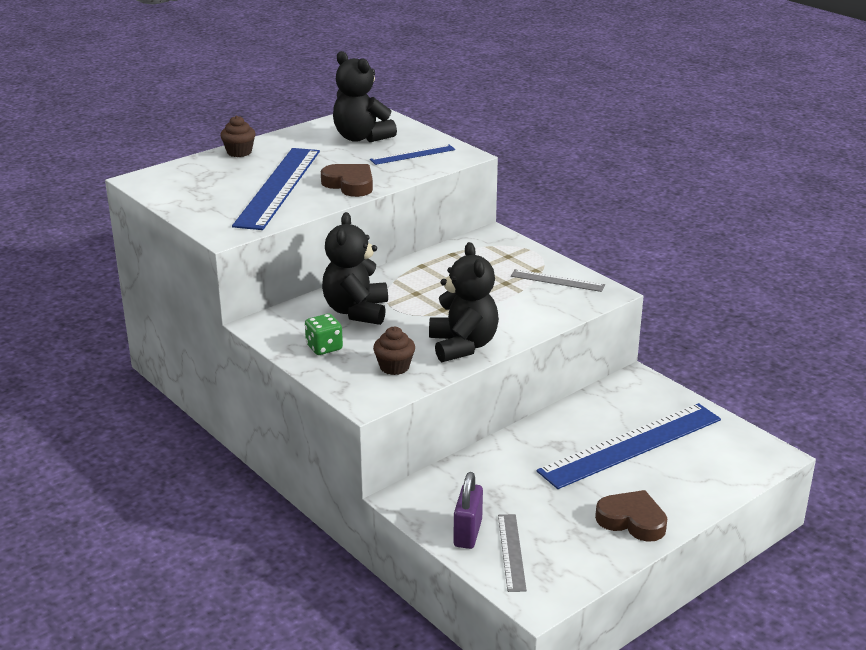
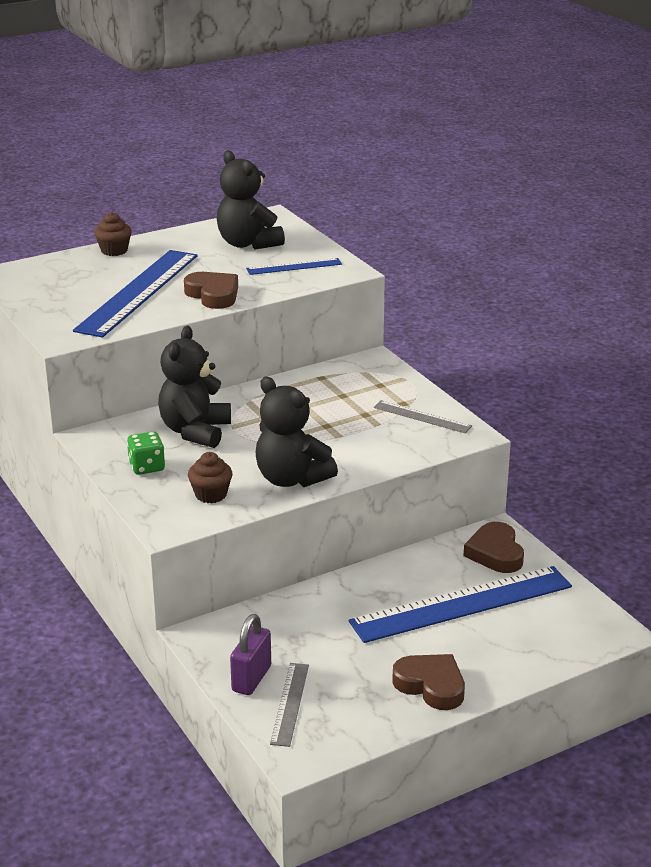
camera: 10 degrees right, 0 degrees up
black teddy bear [429,242,499,362] -> black teddy bear turned 135 degrees clockwise [256,377,338,487]
none -> brown heart [463,522,524,573]

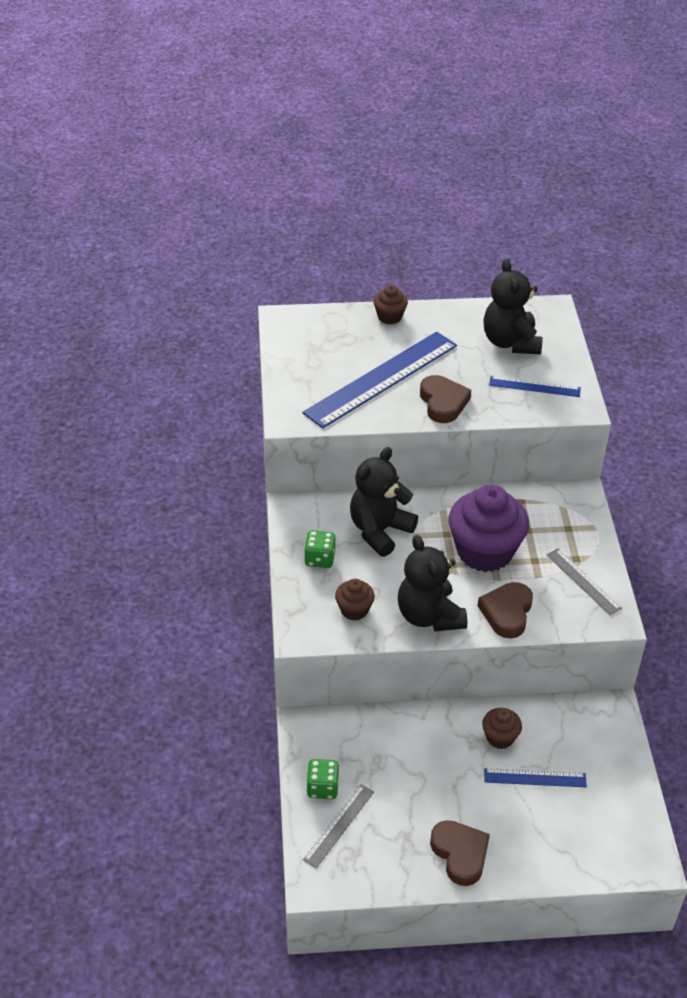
camera: 25 degrees right, 15 degrees up
purple padlock [230,614,271,695] -> green dice [307,759,339,799]
blue ruler [349,566,572,643] -> blue ruler [484,768,587,787], size x0.48
brown heart [463,522,524,573] -> brown heart moved to [478,582,533,638]
none -> purple cupcake [448,485,529,572]
none -> brown cupcake [482,708,522,749]

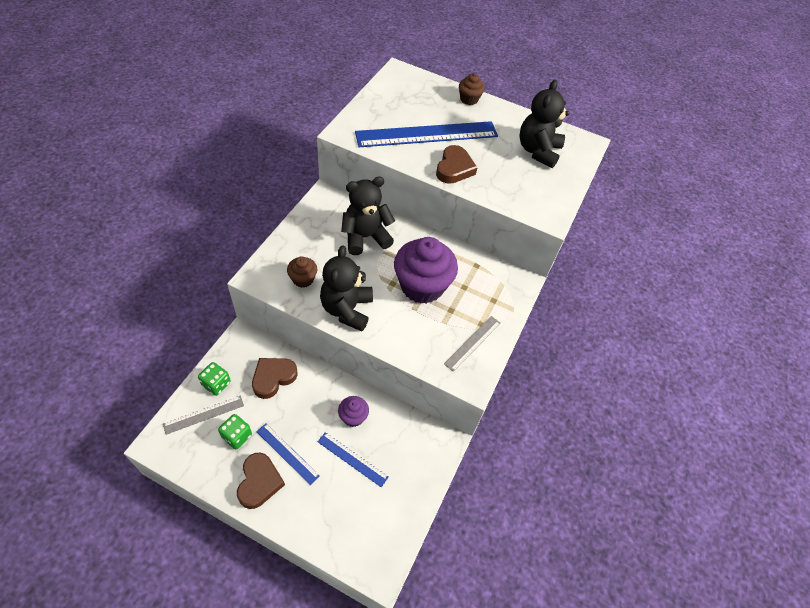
camera: 25 degrees right, 10 degrees up
green dice [304,530,336,568] -> green dice moved to [218,414,252,449]
brown heart [478,582,533,638] -> brown heart moved to [252,358,298,399]
brown cupcake [482,708,522,749] -> purple cupcake [338,396,369,427]
blue ruler [489,376,581,397] -> blue ruler moved to [256,423,320,485]
grey ruler [547,548,622,615] -> grey ruler turned 45 degrees clockwise [444,316,501,372]

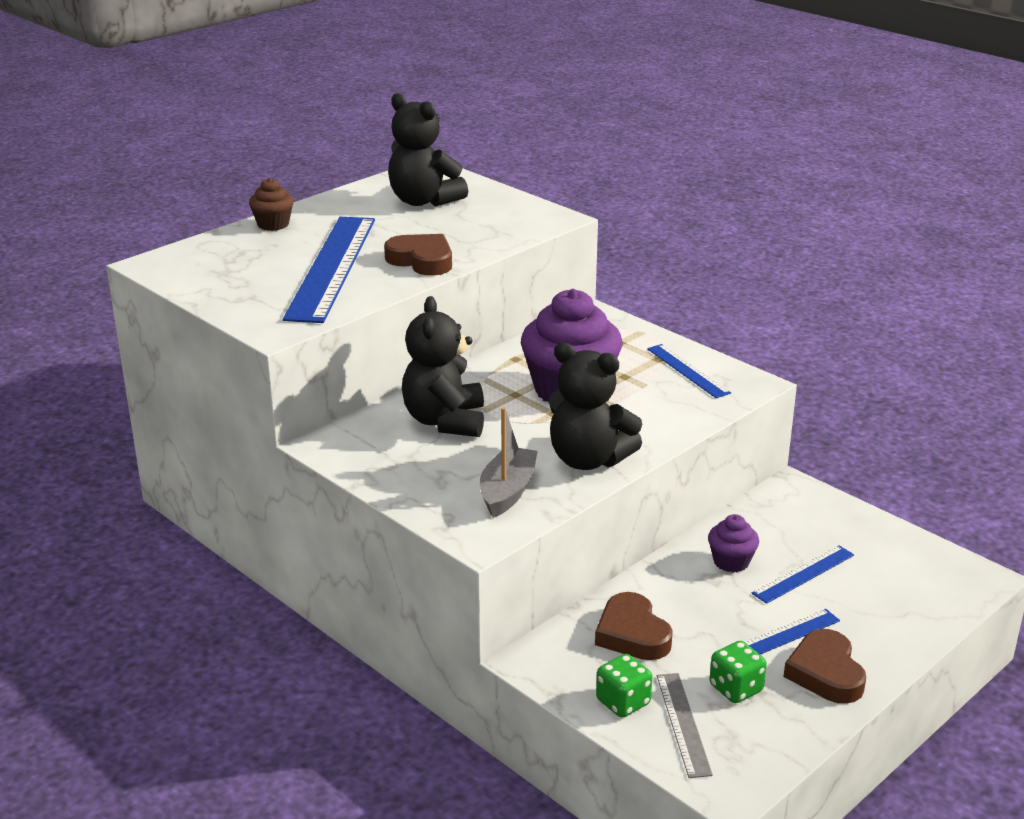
camera: 65 degrees left, 25 degrees down
brown heart [237,453,285,509] -> brown heart turned 120 degrees counterclockwise [783,629,866,704]
brown cupcake [287,256,317,288] -> grey boat [480,407,538,518]
grey ruler [444,316,501,372] -> blue ruler [647,344,731,398]

